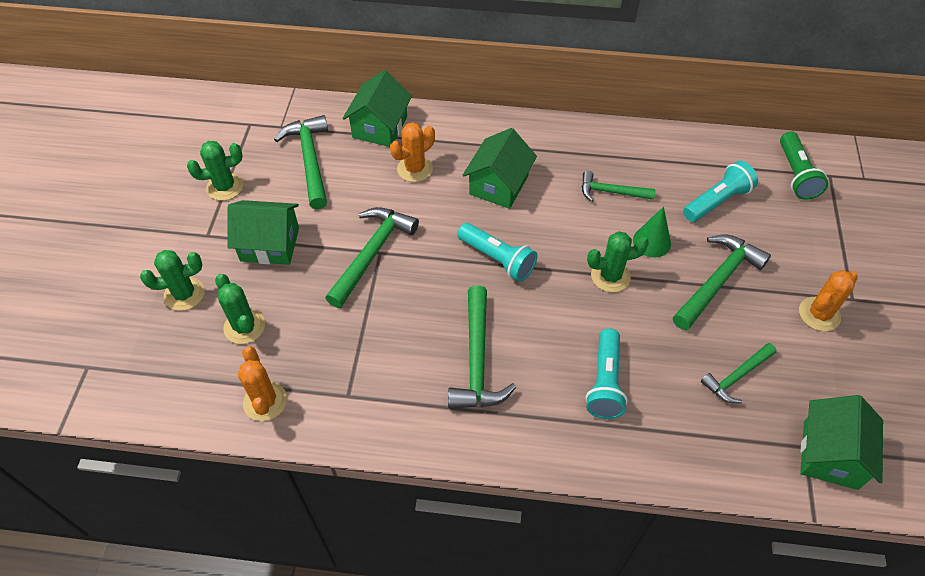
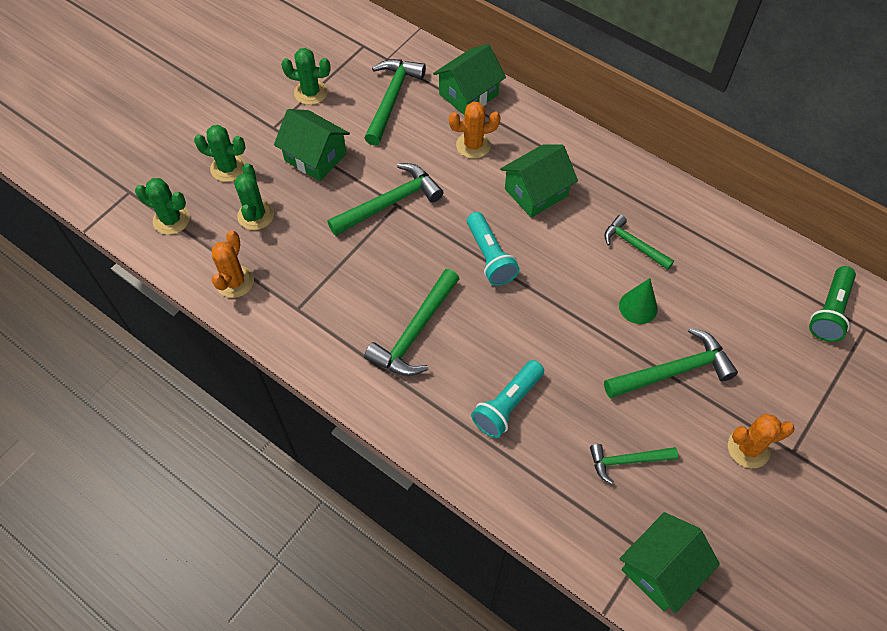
camera: 30 degrees right, 5 degrees up
green cactus [587,231,649,292] -> green cactus moved to [135,178,190,235]
turquoise flashlight [683,161,758,222] -> none

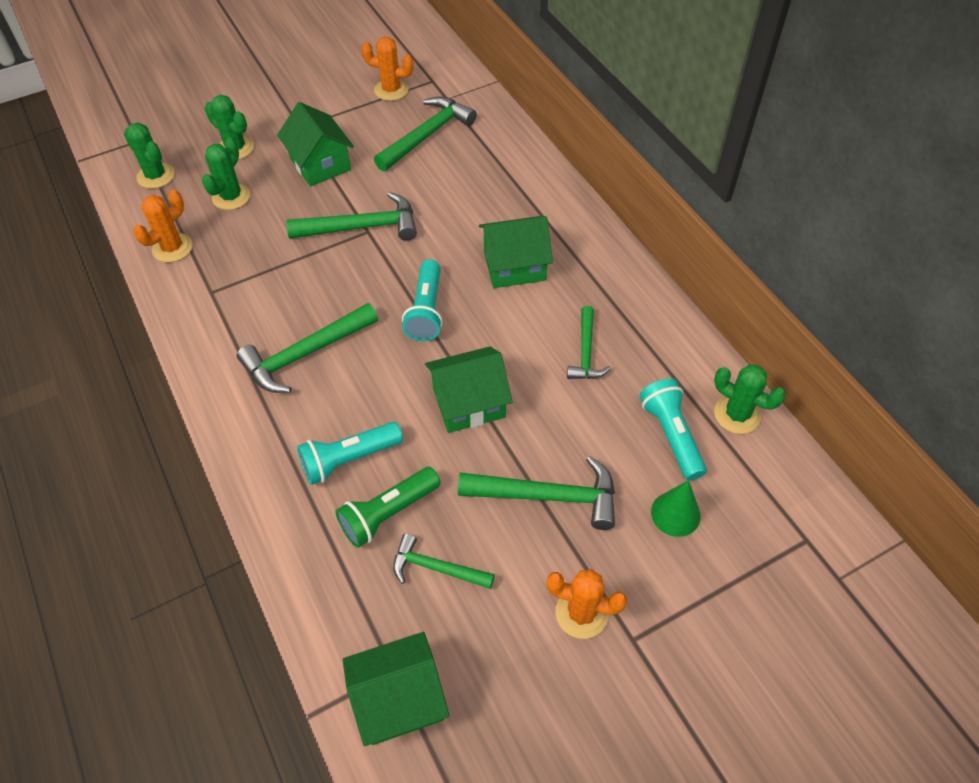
camera: 25 degrees right, 5 degrees down
green cactus [281,48,331,105] -> green cactus moved to [714,364,786,434]
green house [433,44,506,116] -> green house moved to [425,346,512,433]
orange cactus [449,102,501,159] -> orange cactus moved to [361,37,414,101]
green hammer [604,215,674,270] -> green hammer turned 150 degrees counterclockwise [567,306,611,379]
green cone [619,278,658,324] -> green cone moved to [651,480,701,537]
green flashlight [809,266,856,342] -> green flashlight moved to [335,467,441,548]
none -> turquoise flashlight [640,379,707,481]

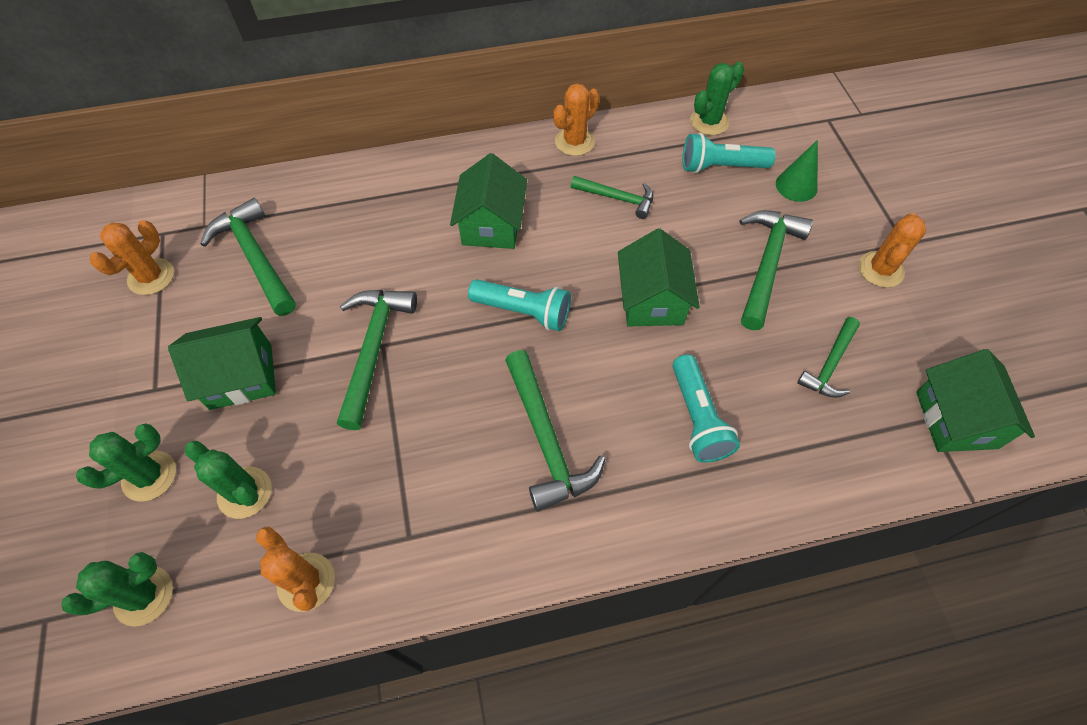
camera: 75 degrees left, 5 degrees up
green flashlight [335,467,441,548] -> none
none -> orange cactus [553,83,599,156]

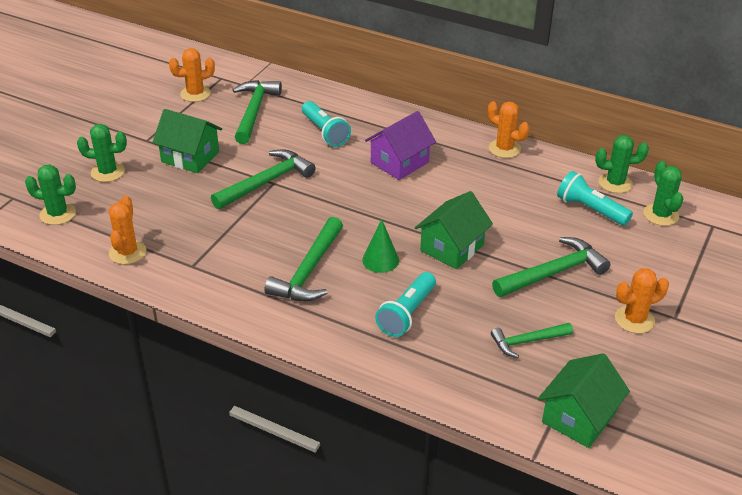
camera: 40 degrees right, 20 degrees down
green cactus [184,441,272,519] -> green cactus moved to [643,161,683,226]
green house [450,153,527,249] -> purple house [365,111,436,180]
turquoise flashlight [468,279,571,331] -> turquoise flashlight moved to [302,101,351,147]
orange cactus [553,83,599,156] -> orange cactus turned 45 degrees clockwise [488,101,529,158]
green hammer [571,176,653,219] -> none
green cone [776,140,818,202] -> green cone moved to [362,219,399,273]

